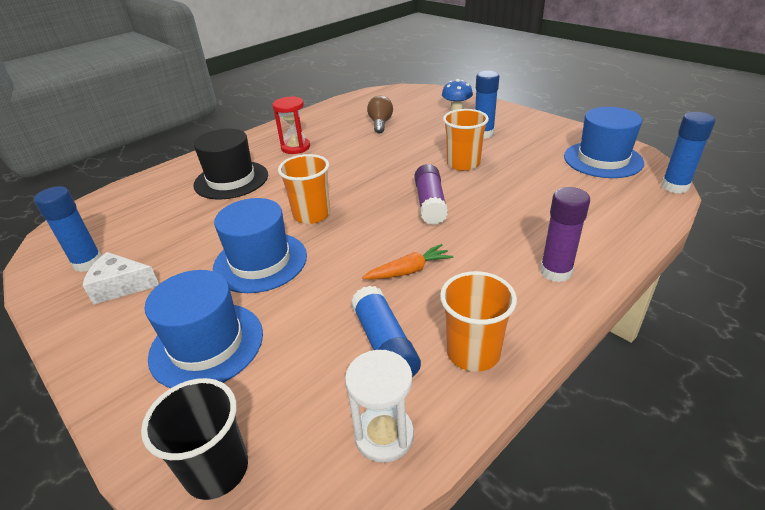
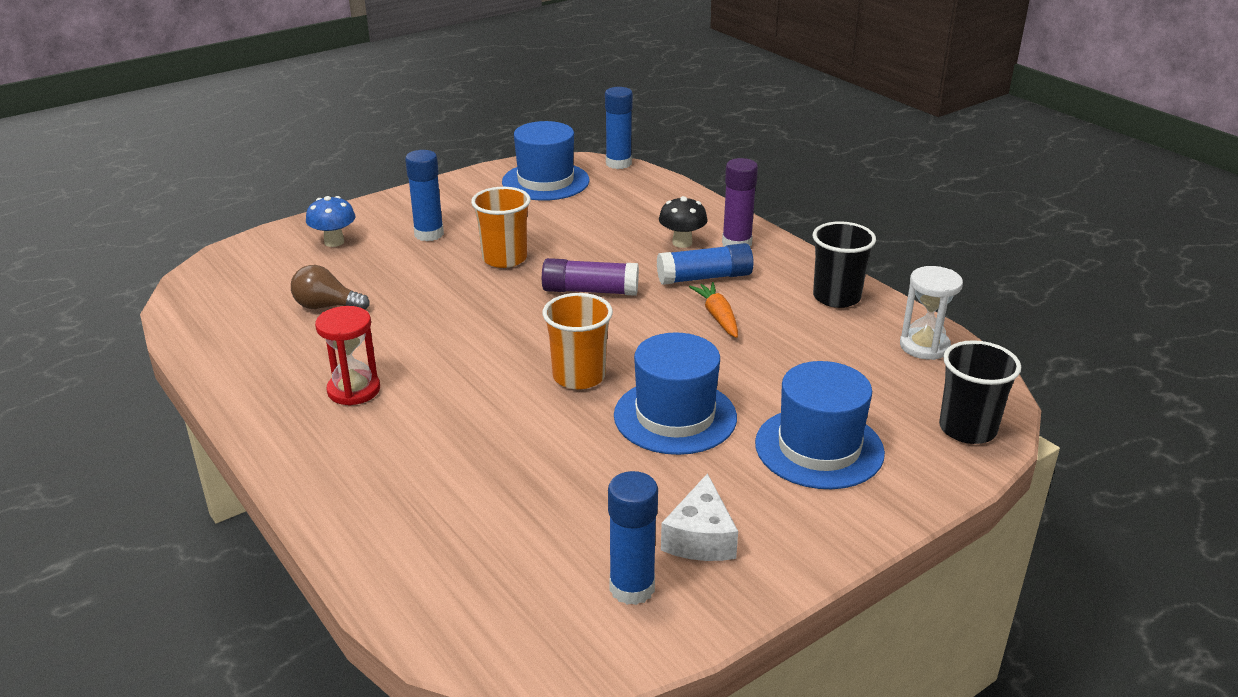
camera: 85 degrees left, 5 degrees down
black hat [193,129,268,200] -> none
blue glue stick [351,286,421,377] -> blue glue stick moved to [657,243,754,285]
orange cup [440,271,517,372] -> black cup [813,221,876,308]
none -> black mushroom [659,196,708,248]

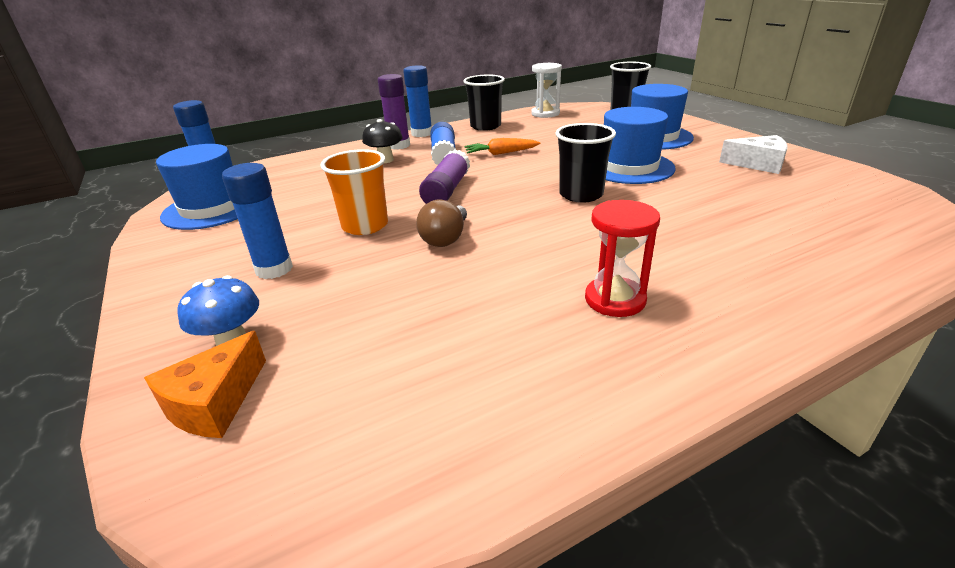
camera: 80 degrees left, 0 degrees up
brown light bulb [291,265,370,309] -> brown light bulb moved to [416,200,467,247]
orange cup [543,293,613,389] -> black cup [556,123,616,203]
blue glue stick [608,471,658,605] -> blue glue stick moved to [403,65,432,137]
none -> orange cheese [144,331,266,438]

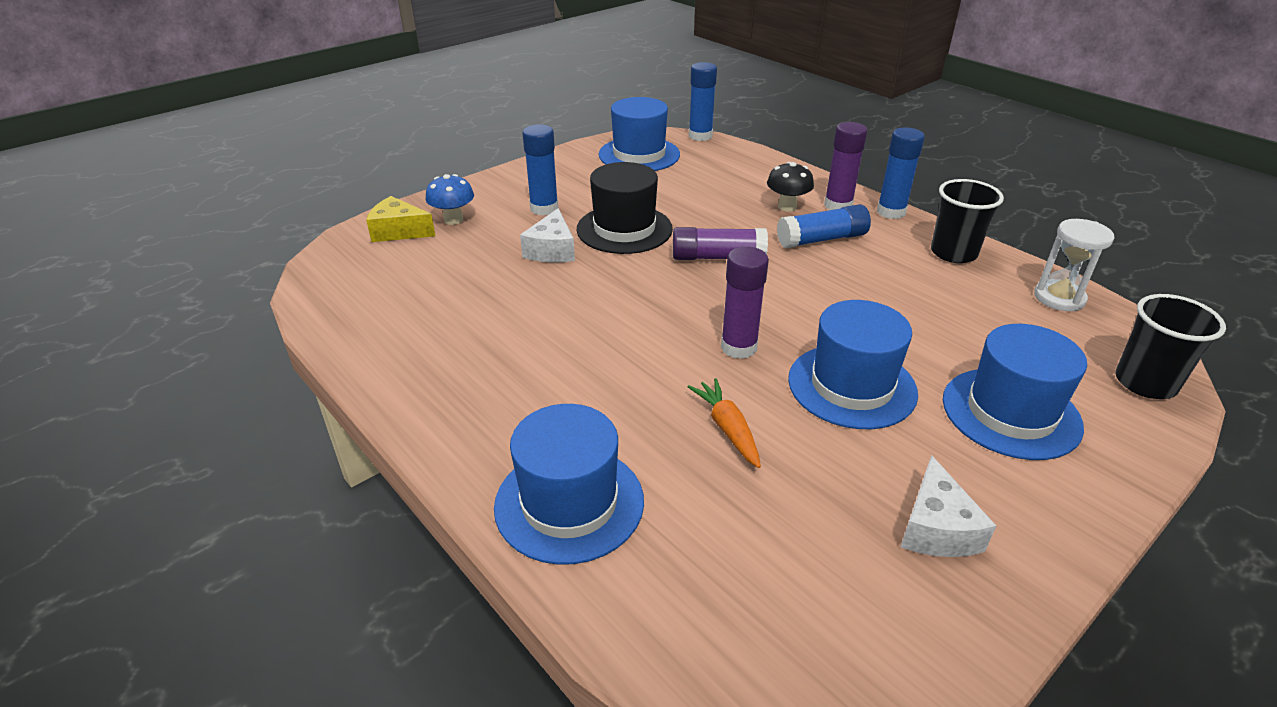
camera: 75 degrees right, 5 degrees up
orange cheese [144,331,266,438] -> yellow cheese [366,196,435,242]
orange cup [320,149,388,235] -> black hat [577,162,673,254]
brown light bulb [416,200,467,247] -> none
orange carrot [465,138,541,155] -> orange carrot moved to [688,378,761,468]
black cup [556,123,616,203] -> purple glue stick [721,247,769,359]
red hourglass [585,200,660,317] -> none
none -> blue hat [494,404,644,565]
none -> white cheese [520,208,575,263]

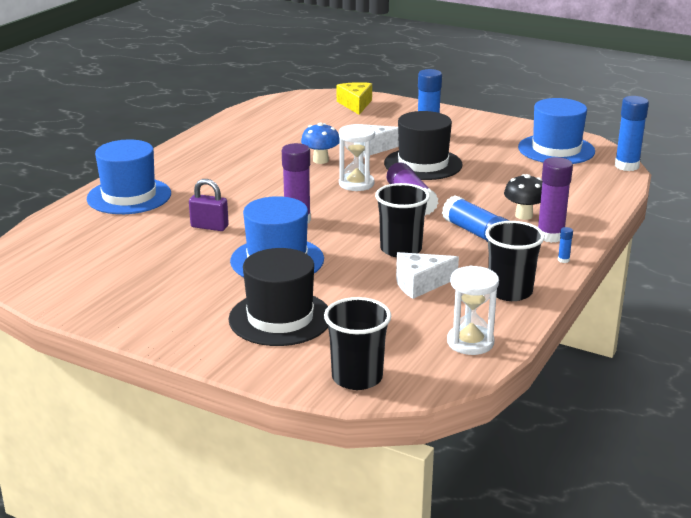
camera: 70 degrees right, 10 degrees down
blue mushroom [426,174,474,225] -> blue mushroom moved to [301,122,339,164]
orange carrot [688,378,761,468] -> purple padlock [189,179,229,231]
blue glue stick [877,128,925,219] -> blue glue stick [558,227,573,263], size x0.41
white cheese [901,455,996,557] -> white cheese moved to [396,252,459,299]
blue hat [943,324,1087,460] -> black hat [229,248,328,346]
none -> white hourglass [339,124,375,191]
none -> black cup [375,183,430,257]

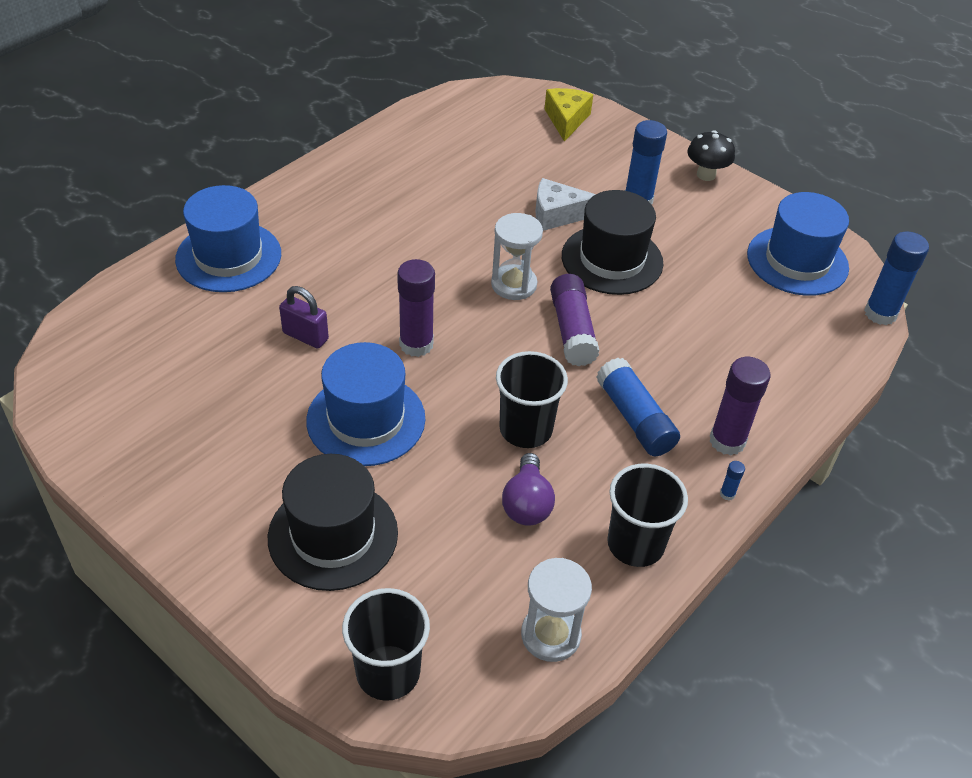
camera: 10 degrees right, 20 degrees up
blue mushroom [301,122,339,164] -> none
white cheese [396,252,459,299] -> purple light bulb [502,453,555,525]
black mushroom [504,174,542,220] -> black mushroom moved to [687,130,735,181]

